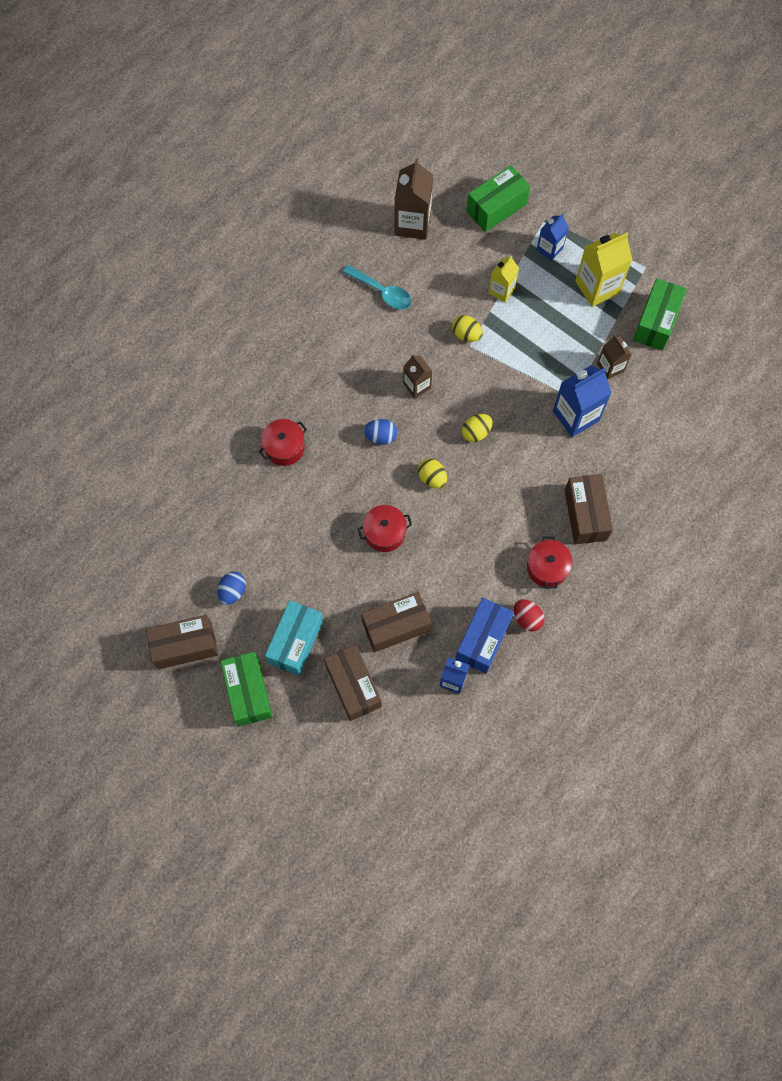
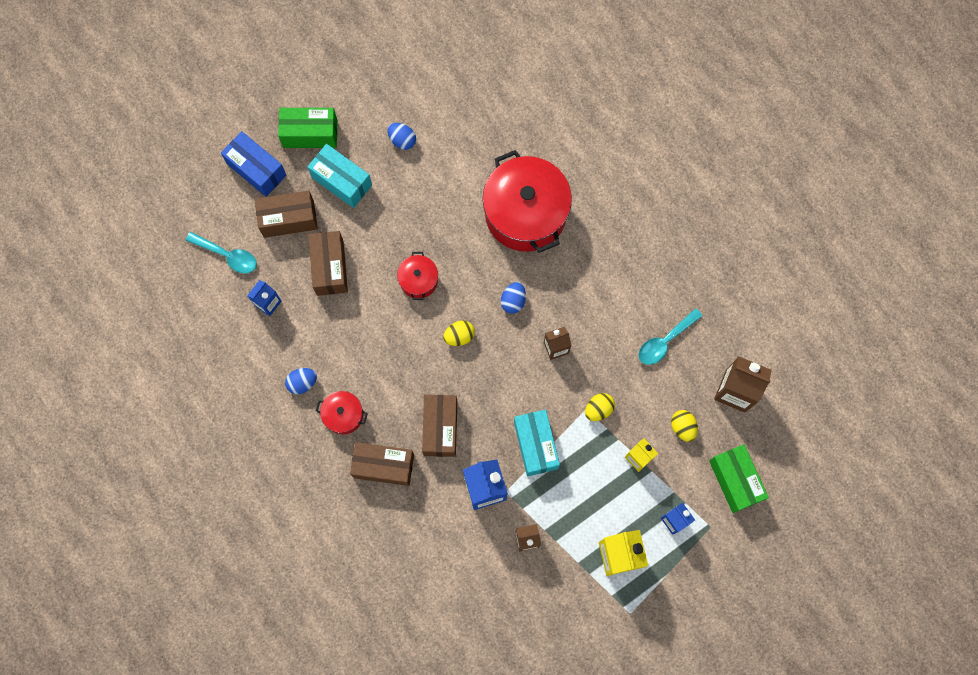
camera: 105 degrees right, 5 degrees up
brown box [146,615,218,669] -> brown box moved to [422,395,457,457]
red pot [259,419,307,466] -> red pot [482,150,572,253], size x2.16
blue box [455,598,514,674] -> blue box moved to [221,131,287,197]
yellow egg [462,414,493,442] -> yellow egg moved to [671,410,698,442]
red egg [514,599,545,631] -> blue egg [285,368,317,394]
green box [633,278,687,351] -> none
none -> turquoise spoon [186,232,257,273]
none -> turquoise box [514,410,560,476]

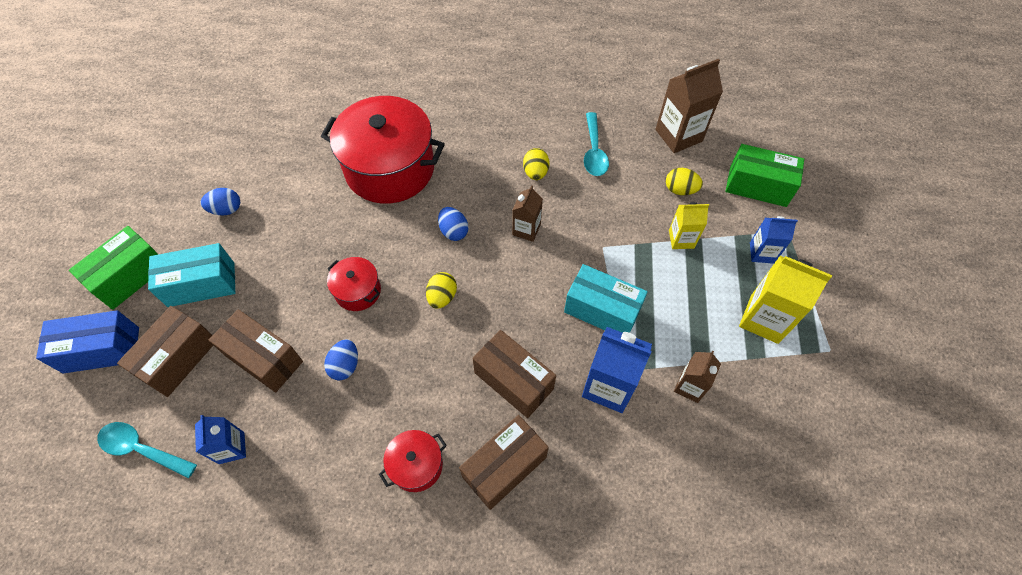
camera: 50 degrees left, 15 degrees down
turquoise spoon [186,232,257,273] -> turquoise spoon turned 135 degrees counterclockwise [97,422,197,478]
blue egg [285,368,317,394] -> blue egg moved to [324,339,358,380]
yellow egg [585,393,615,421] -> yellow egg moved to [523,148,550,180]

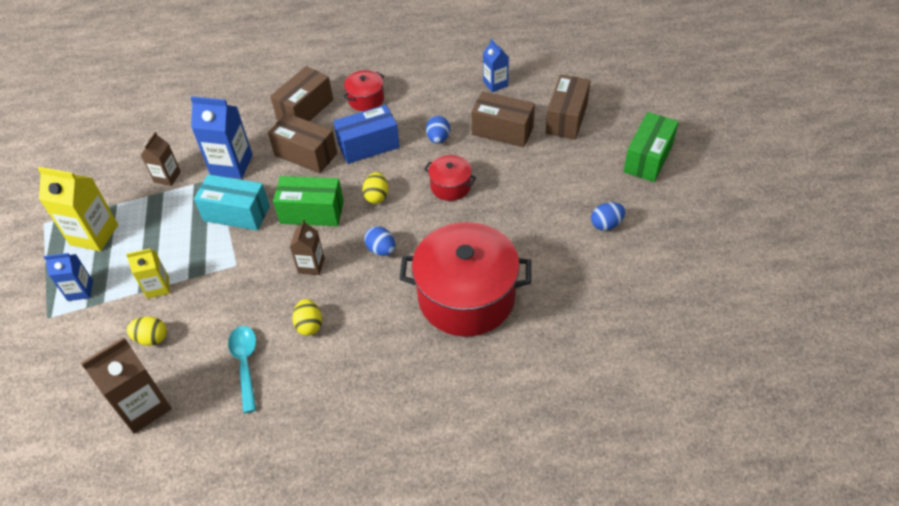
camera: 170 degrees right, 10 degrees down
blue box [36,310,139,374] -> blue box moved to [333,105,400,164]
turquoise spoon [97,422,197,478] -> none
turquoise box [148,243,235,307] -> none
green box [725,144,804,207] -> green box moved to [273,176,344,226]

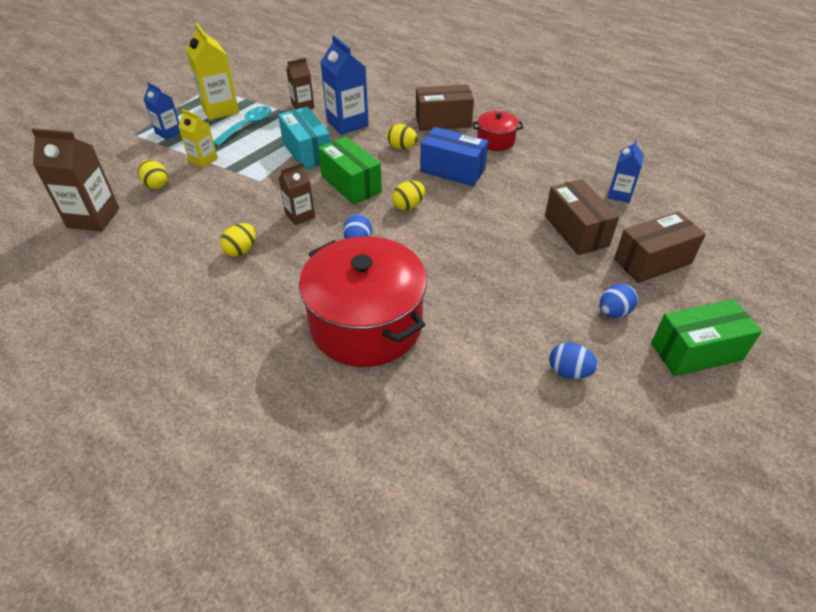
camera: 45 degrees right, 5 degrees down
turquoise spoon [228,326,256,413] -> turquoise spoon moved to [213,106,272,146]
brown box [268,113,337,173] -> yellow egg [387,124,418,149]
red pot [424,155,476,201] -> none
blue egg [426,116,450,144] -> blue egg moved to [600,283,638,318]

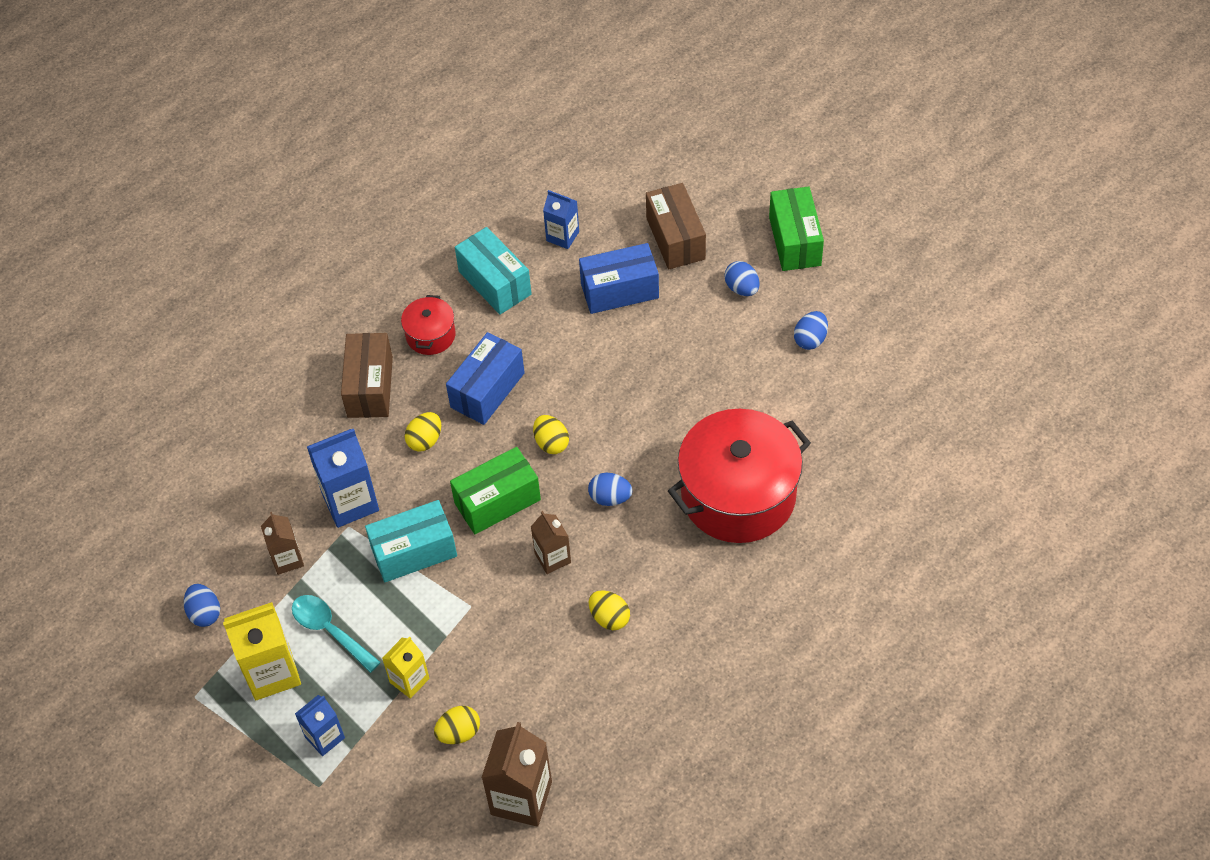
camera: 80 degrees left, 10 degrees up
brown box [545,179,619,255] -> blue box [579,243,659,314]
none -> blue egg [184,584,220,627]
none -> turquoise box [455,227,532,315]

